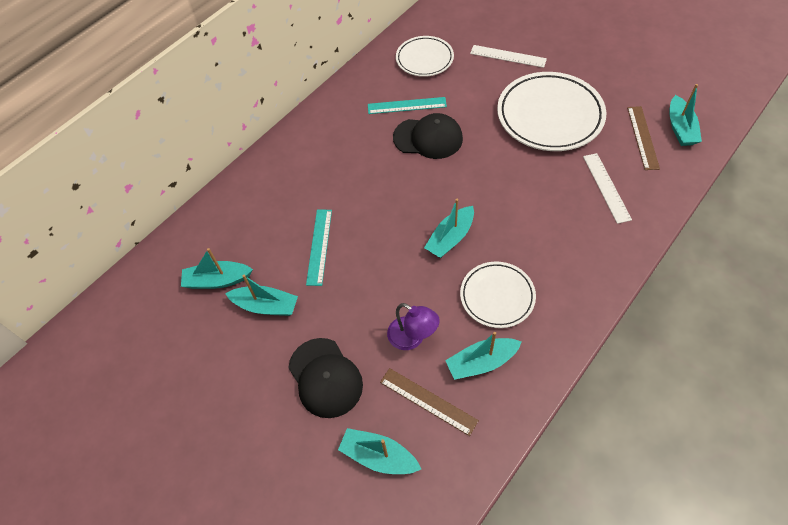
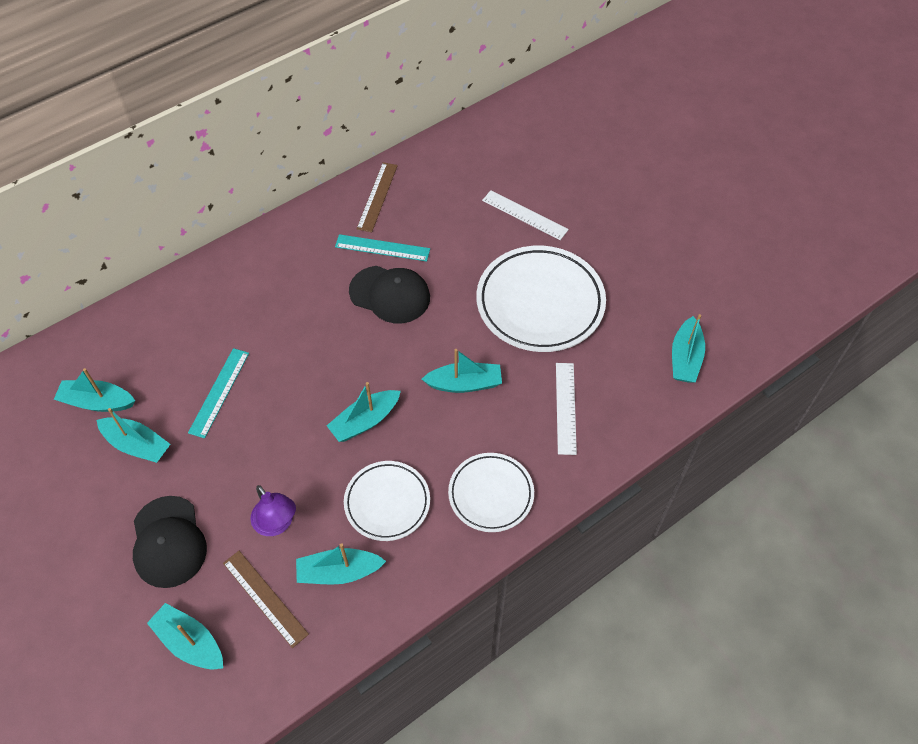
camera: 10 degrees right, 0 degrees up
white plate [396,36,454,77] -> white plate moved to [448,453,534,532]
brown ruler [627,106,660,170] -> brown ruler moved to [357,162,398,232]
none -> turquoise boat [422,349,502,393]

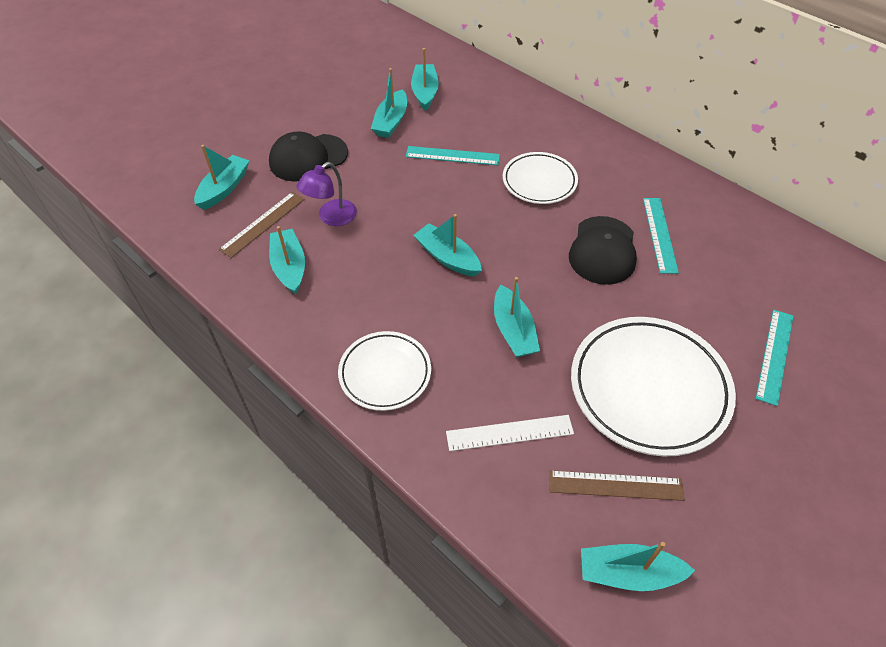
camera: 80 degrees right, 5 degrees down
white plate [344,461,430,541] -> white plate moved to [503,152,578,204]
brown ruler [357,162,398,232] -> brown ruler moved to [549,470,685,501]
white ruler [482,190,569,240] -> turquoise ruler [756,310,793,406]

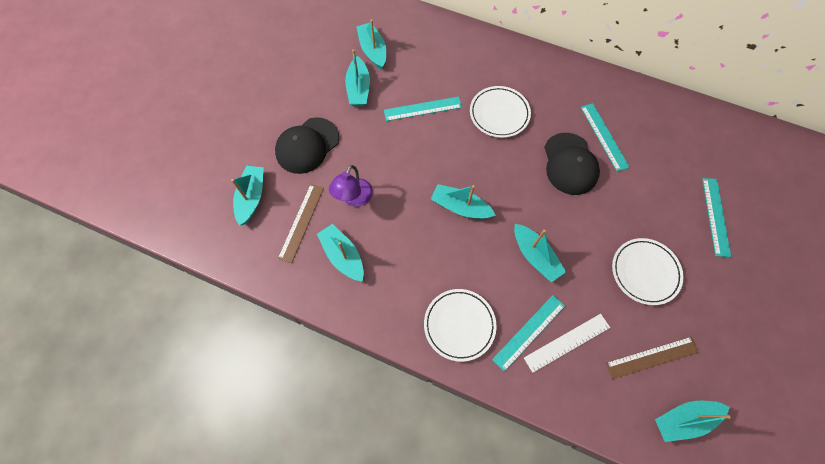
camera: 20 degrees left, 15 degrees up
white plate [571,317,736,456] -> white plate [612,238,683,305], size x0.59
none -> turquoise ruler [492,295,565,372]

